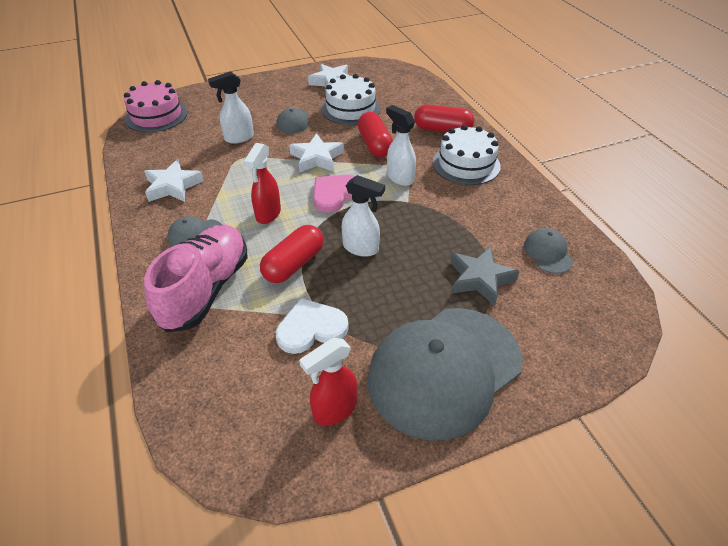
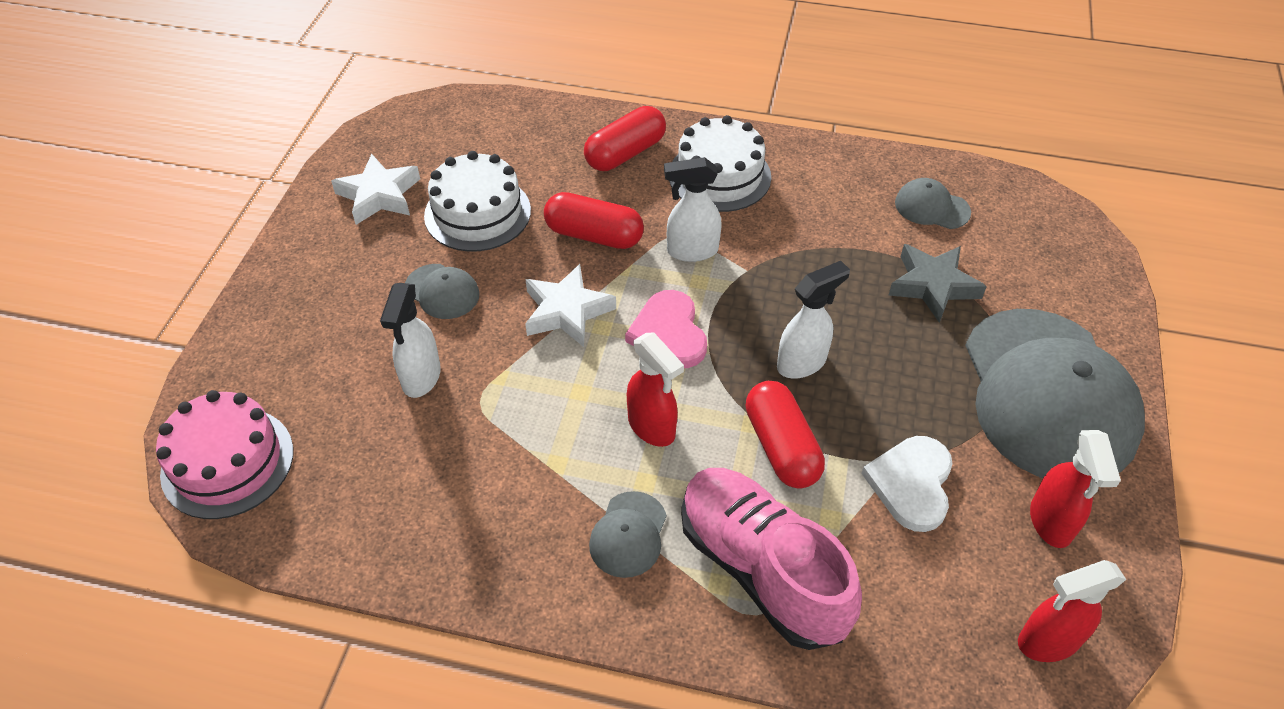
camera: 55 degrees left, 5 degrees up
white star [144,159,204,202] -> none
none -> red spray bottle [1018,560,1126,662]

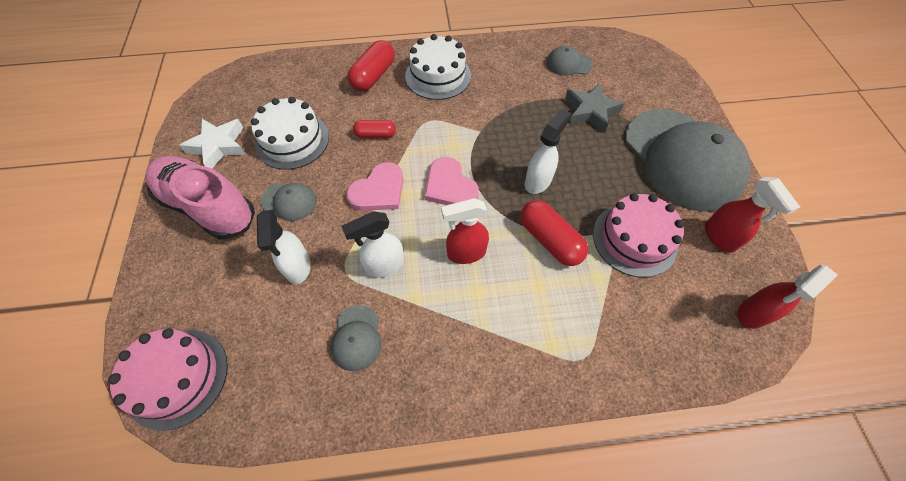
camera: 20 degrees left, 10 degrees up
white star [525,264,616,347] -> pink heart [346,162,404,211]
red capsule [544,192,644,249] -> red capsule [353,120,396,138], size x0.62
grey cap [589,491,667,578] -> grey cap moved to [331,305,381,371]
red spray bottle [627,332,684,447] -> red spray bottle turned 135 degrees clockwise [441,198,489,264]
white spray bottle [664,157,722,262] -> white spray bottle moved to [342,211,404,278]
pink shoe [681,468,862,650] -> pink shoe moved to [145,156,255,240]
white heart [861,436,953,532] -> pink cake [593,193,684,277]

